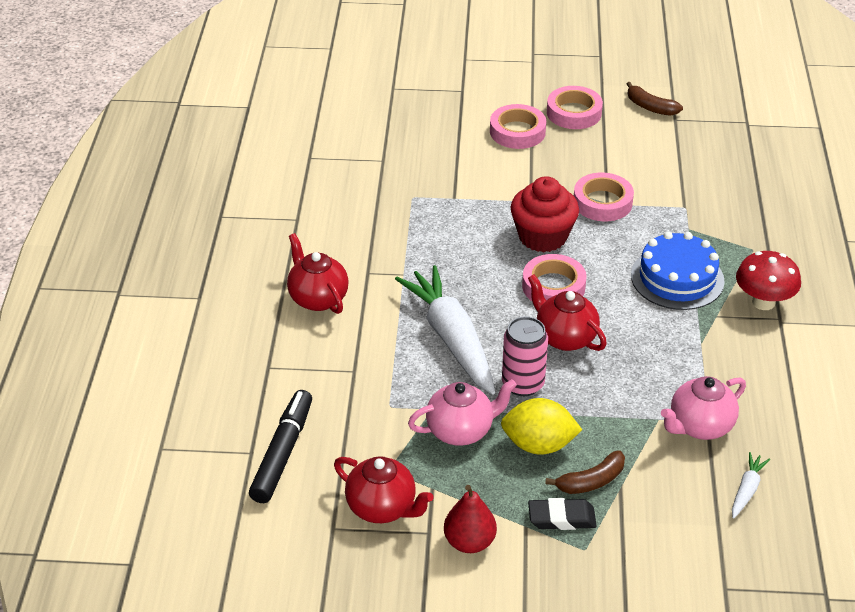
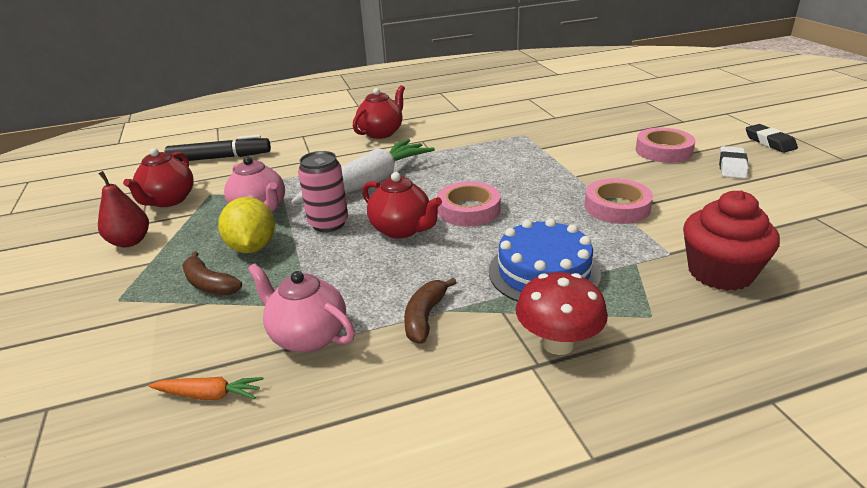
camera: 70 degrees right, 10 degrees down
red cupcake [510,176,579,252] -> red cupcake moved to [683,191,780,291]
red teapot [528,274,607,351] -> red teapot turned 105 degrees clockwise [362,172,442,239]
black eraser [528,498,596,530] -> black eraser moved to [746,124,798,153]
pink tape [547,86,603,129] -> white eraser [719,146,748,179]
brown banana [627,82,683,116] -> brown banana moved to [404,278,457,343]
white carrot [732,452,770,519] -> orange carrot [149,377,263,400]

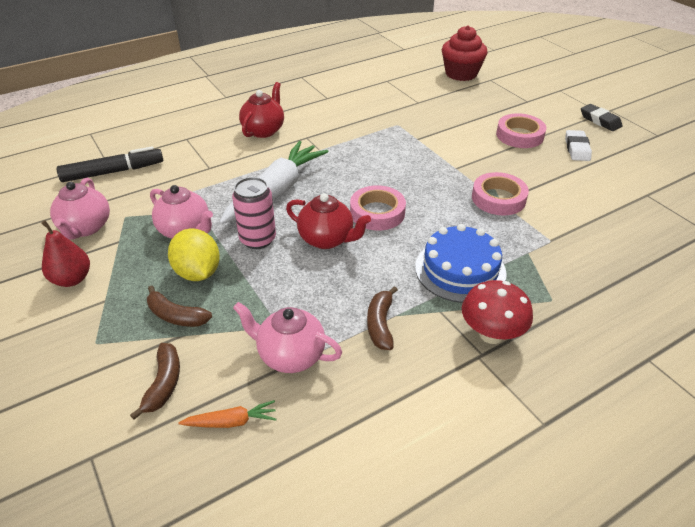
camera: 15 degrees left, 10 degrees up
red teapot [123,148,194,207] -> pink teapot [50,178,110,240]
red cupcake [683,191,780,291] -> red cupcake moved to [442,26,487,81]
none -> brown banana [130,343,180,420]

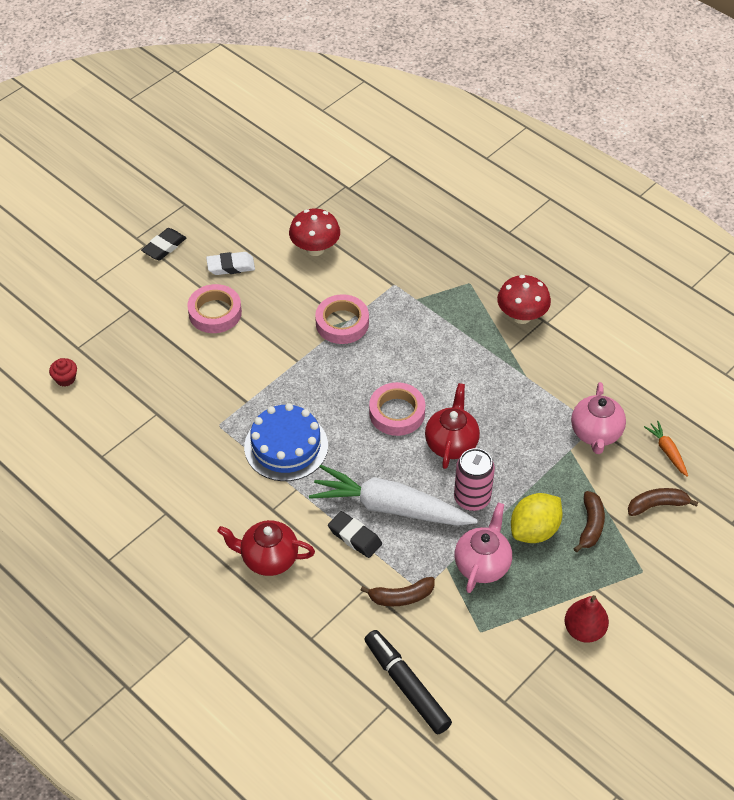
camera: 105 degrees left, 10 degrees up
pink teapot [50,178,110,240] -> none
brown banana [367,286,398,350] -> brown banana moved to [360,577,435,606]
blue cake [415,224,507,303] -> blue cake moved to [244,403,328,481]
red cupcake [442,26,487,81] -> red cupcake [49,358,77,387], size x0.45
none -> red mushroom [289,208,340,256]
none -> black eraser [328,511,382,558]

